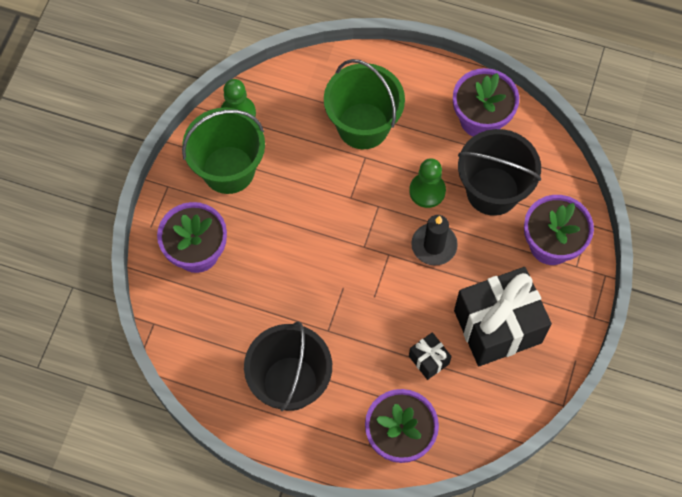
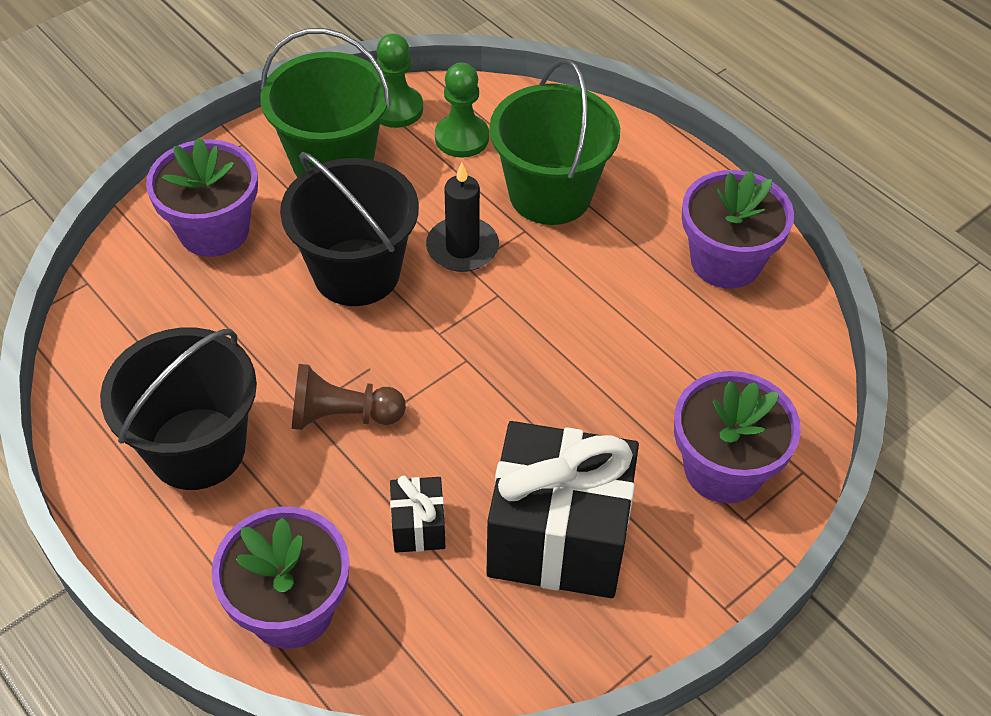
camera: 30 degrees right, 15 degrees down
green pawn [409,158,446,208] -> green pawn moved to [435,63,489,158]
black candle [411,215,458,266] -> black candle moved to [426,163,499,272]
black bucket [458,129,541,216] -> black bucket moved to [280,152,419,306]
none -> brown pawn [292,364,406,430]

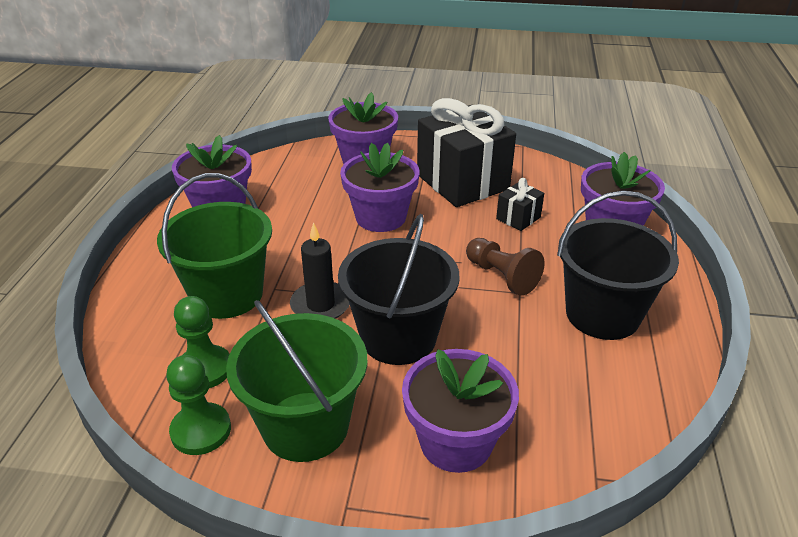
camera: 130 degrees left, 15 degrees down
none -> purple flower pot [340,142,419,232]

